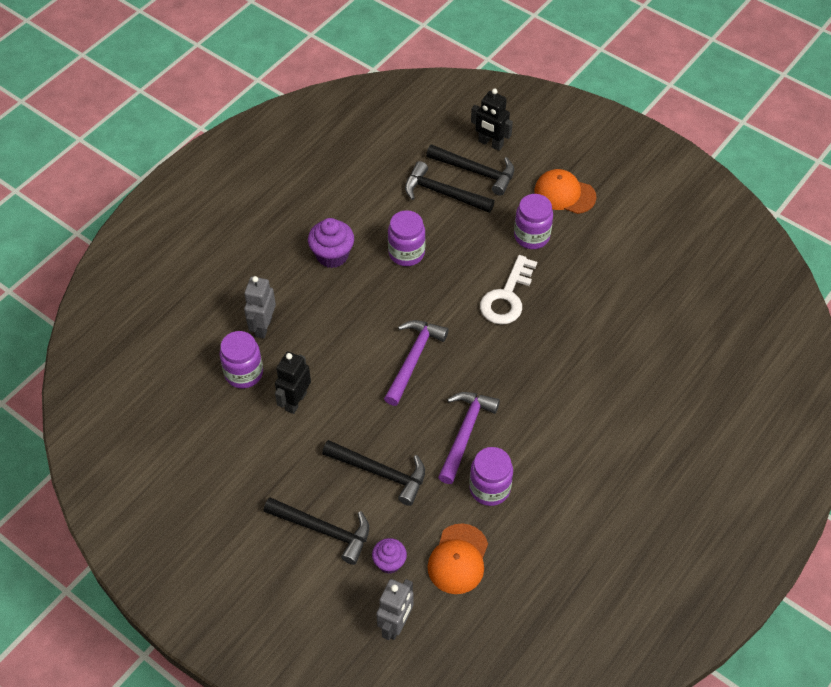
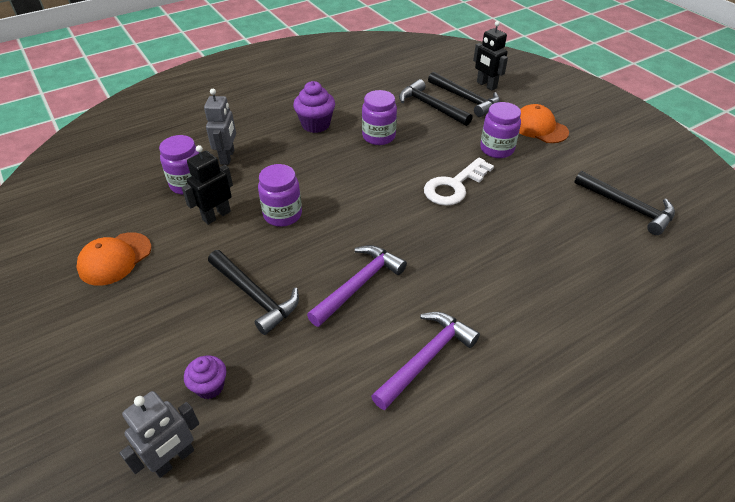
camera: 20 degrees right, 10 degrees down
grey robot [244,276,276,339] -> grey robot turned 150 degrees clockwise [204,89,236,165]
black hammer [264,497,369,565] -> black hammer moved to [574,171,675,235]
purple hammer [384,320,449,406] -> purple hammer moved to [371,312,480,410]
orange cap [427,523,488,594] -> orange cap moved to [76,232,151,286]
purple jar [469,447,513,506] -> purple jar moved to [258,164,302,227]

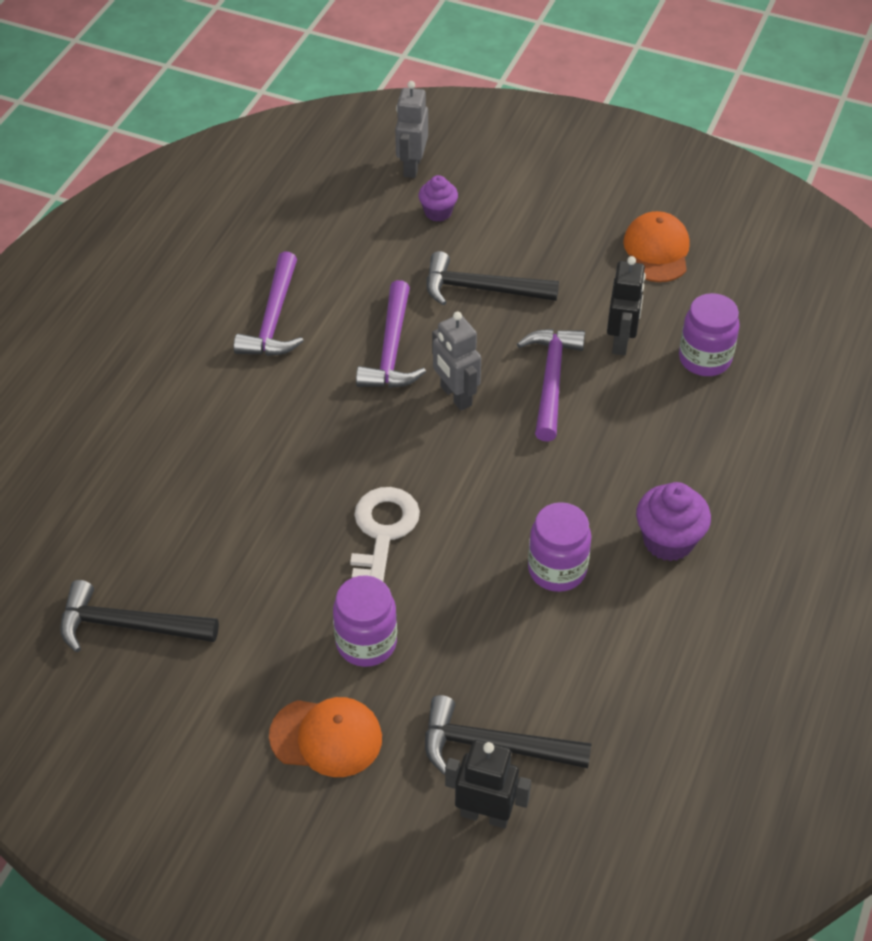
camera: 145 degrees right, 5 degrees up
grey robot [204,89,236,165] -> grey robot moved to [432,312,481,410]
purple jar [258,164,302,227] -> purple hammer [517,329,585,442]
black hammer [399,79,473,126] -> none

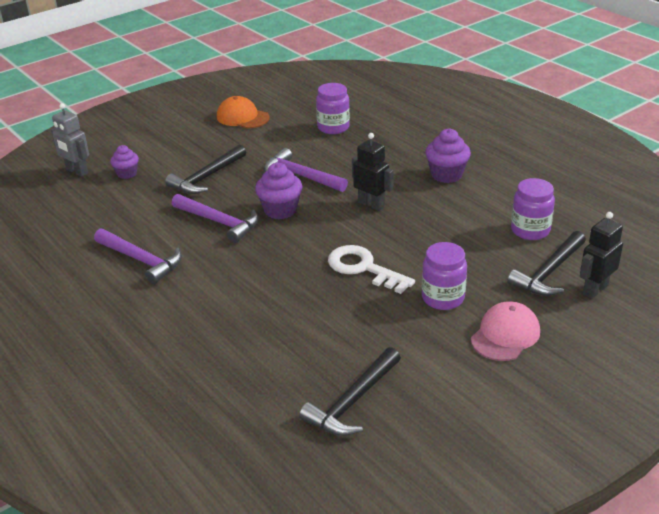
camera: 60 degrees left, 15 degrees down
orange cap [269,697,382,777] -> pink cap [471,301,540,361]
grey robot [432,312,481,410] -> purple cupcake [255,163,302,219]
purple jar [528,502,591,592] -> purple jar moved to [511,178,555,240]
black robot [607,256,646,355] -> black robot moved to [352,133,394,211]

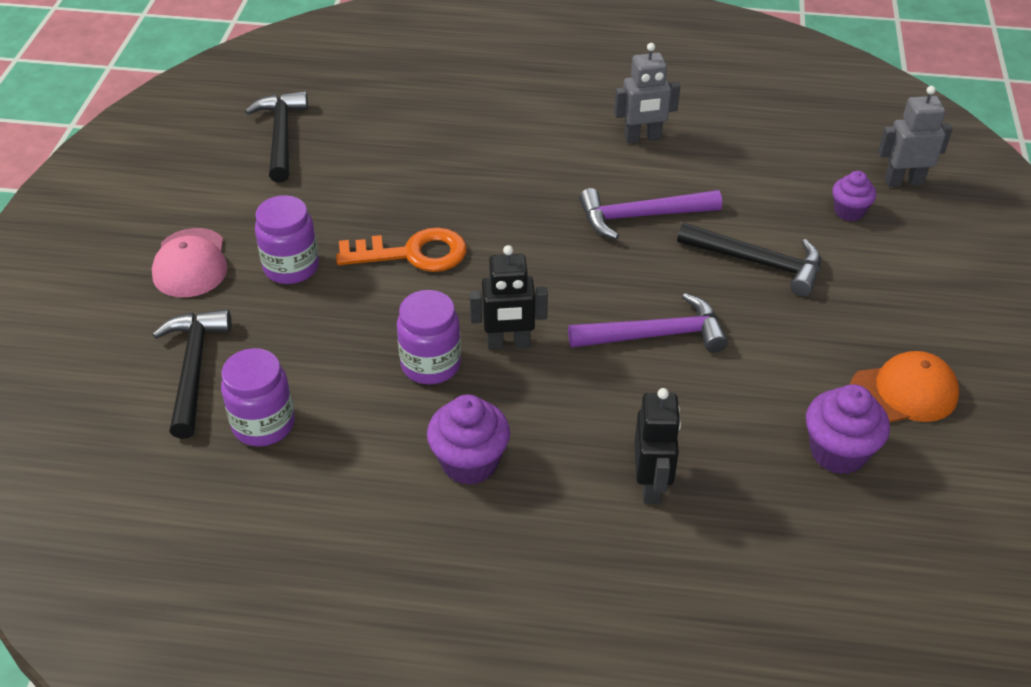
camera: 135 degrees right, 10 degrees up
purple hammer [94,228,182,284] -> grey robot [614,43,680,143]
black hammer [165,144,246,194] -> black hammer turned 120 degrees clockwise [677,223,821,296]
purple cupcake [255,163,302,219] -> purple cupcake moved to [806,384,890,474]
purple jar [316,83,350,134] -> purple jar moved to [397,290,461,385]
white key [328,245,415,294] -> orange key [336,228,467,272]
black robot [580,212,623,299] -> black robot moved to [634,388,681,504]

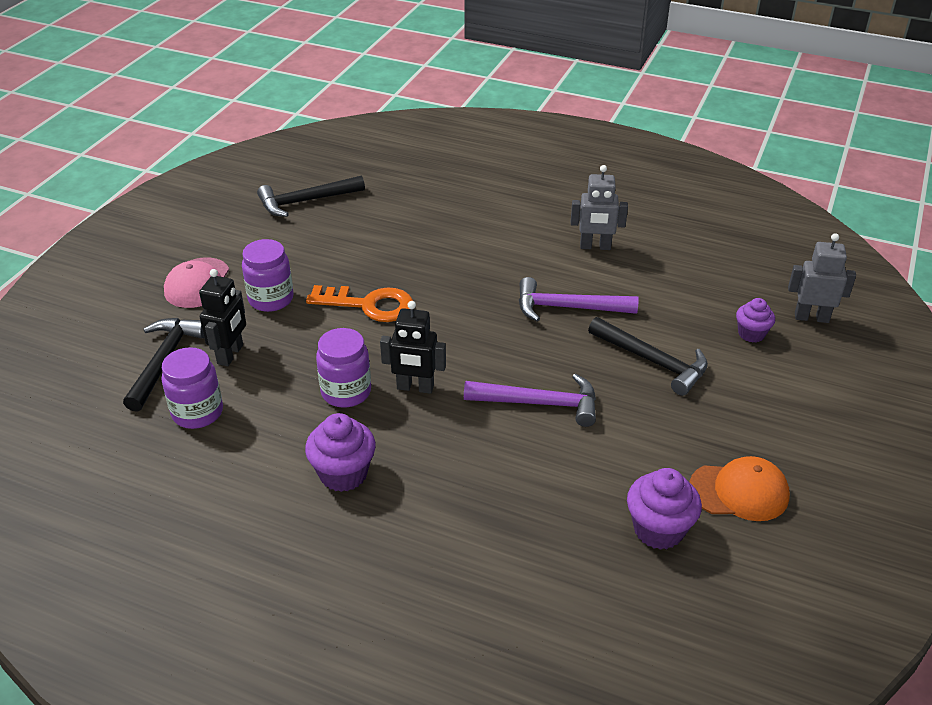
camera: 15 degrees right, 5 degrees down
black hammer [245,91,308,183] -> black hammer turned 120 degrees counterclockwise [257,175,365,217]
black robot [634,388,681,504] -> black robot moved to [199,269,246,366]

